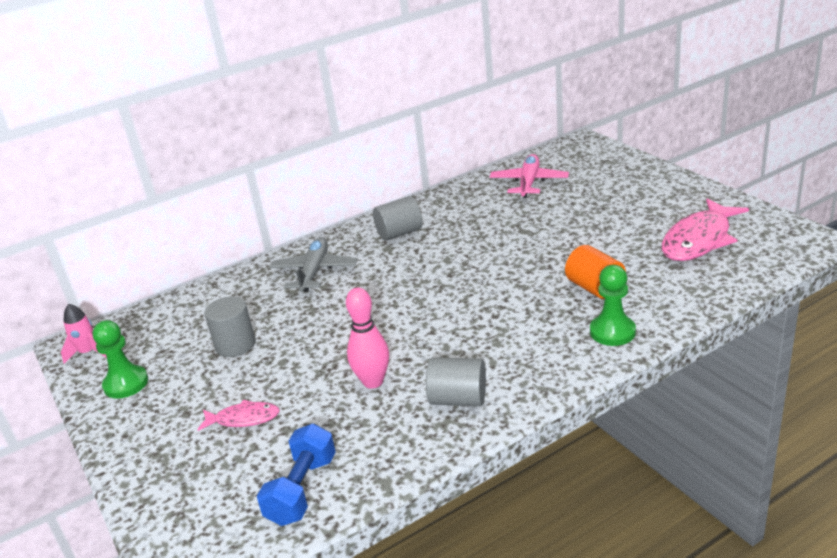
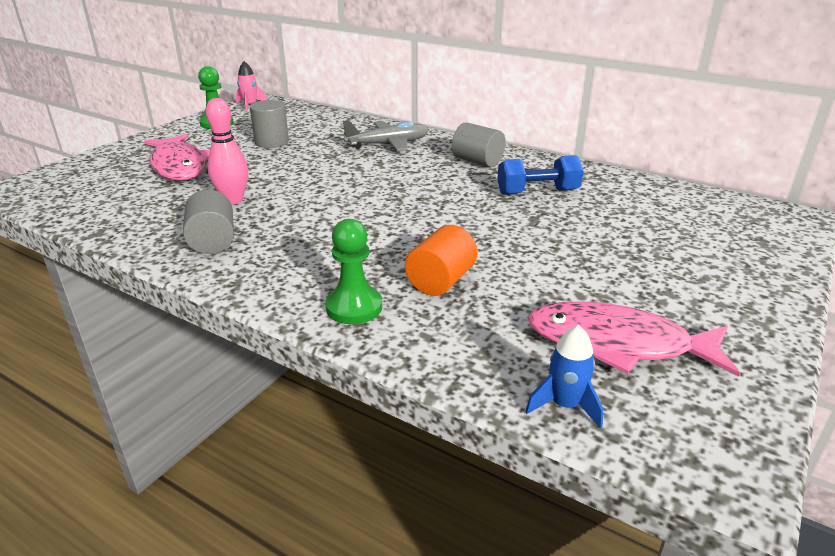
camera: 60 degrees right, 0 degrees up
pink fish [197,400,280,431] -> pink fish [144,134,210,181], size x1.89
blue dumbbell [257,423,336,526] -> blue dumbbell moved to [497,155,584,195]
pink plane [490,154,569,198] -> none
none -> blue rocket [525,325,603,429]

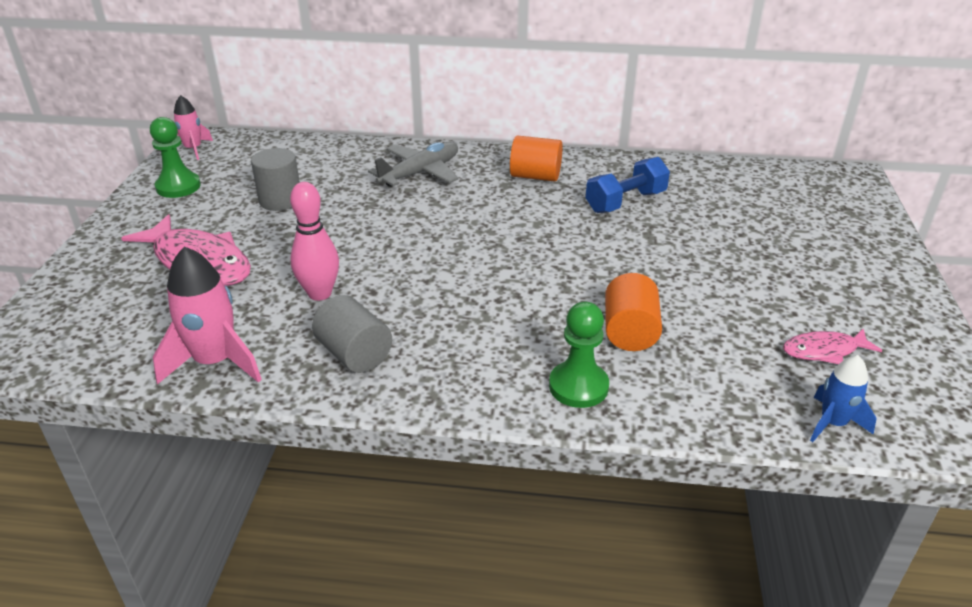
camera: 25 degrees left, 5 degrees up
grey cylinder [452,122,506,168] -> orange cylinder [510,135,563,182]
pink fish [527,302,740,376] -> pink fish [783,329,882,364], size x0.53
none -> pink rocket [153,246,262,384]

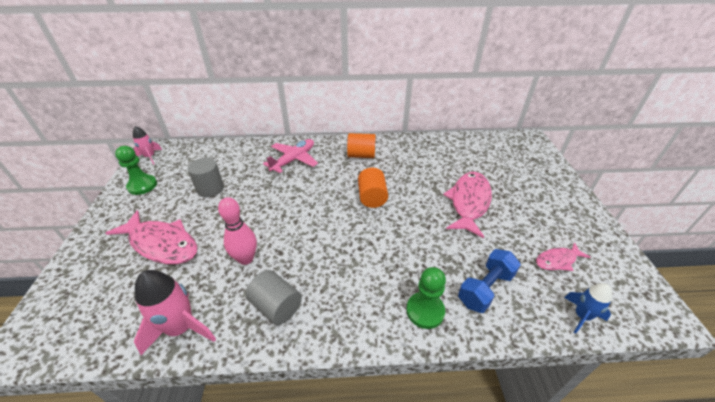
camera: 10 degrees left, 5 degrees up
grey plane [368,142,458,187] -> pink plane [263,139,318,173]
blue dumbbell [586,157,670,213] -> blue dumbbell moved to [458,249,521,313]
orange cylinder [605,273,662,351] -> orange cylinder moved to [358,168,388,208]
none -> pink fish [443,172,492,238]

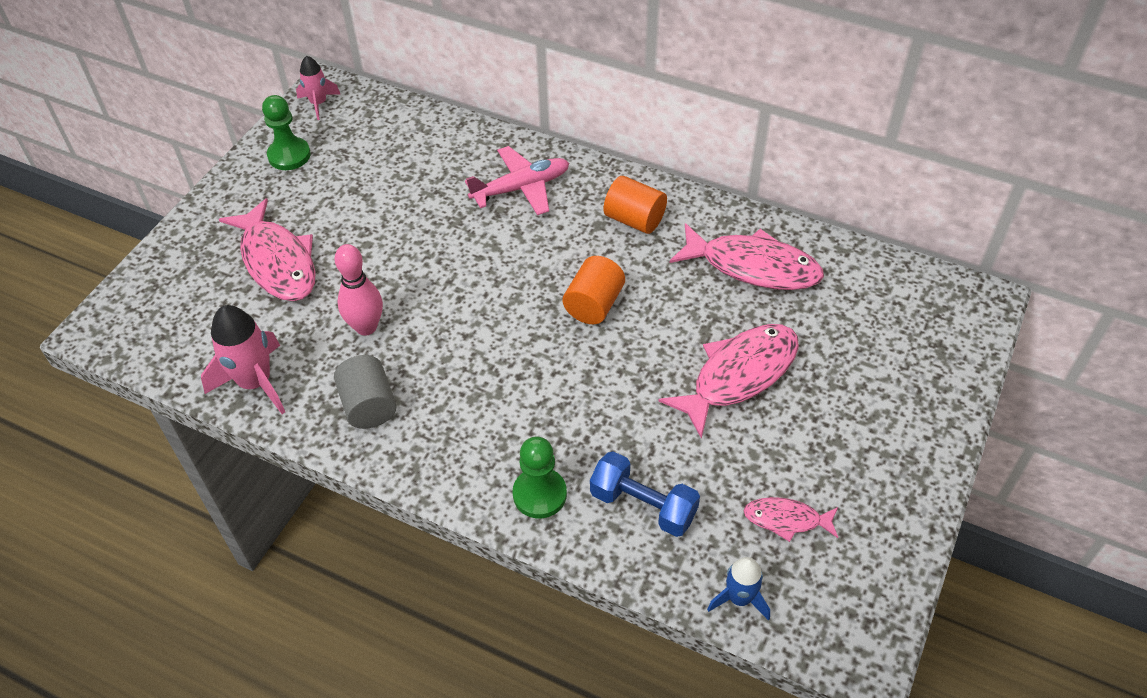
camera: 30 degrees right, 10 degrees up
grey cylinder [188,158,224,197] -> none
blue dumbbell [458,249,521,313] -> blue dumbbell turned 45 degrees clockwise [590,451,700,537]
none -> pink fish [670,223,824,290]

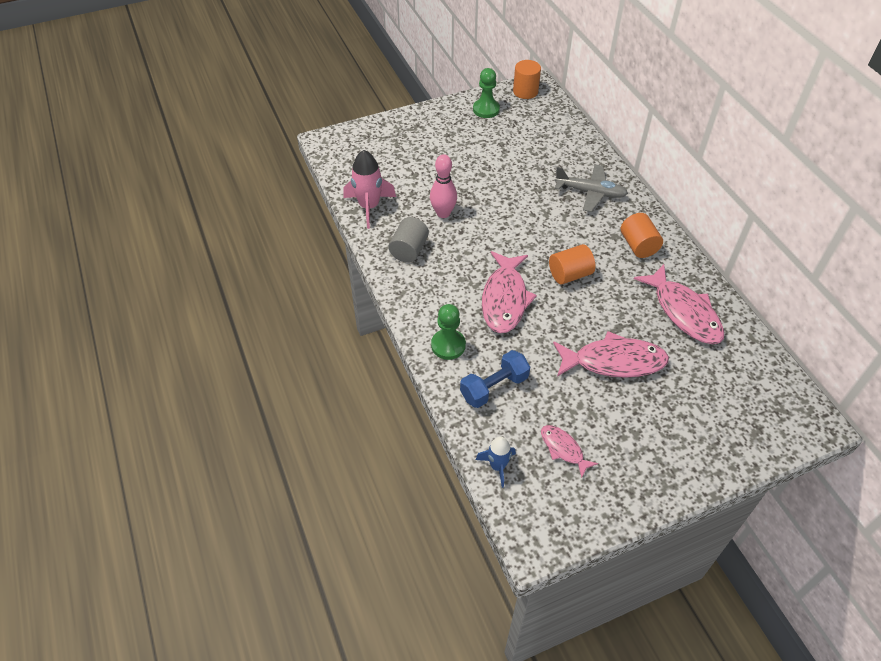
camera: 40 degrees right, 0 degrees up
pink fish [219,198,315,301] -> pink fish moved to [482,251,537,333]
pink rocket [296,56,341,120] -> orange cylinder [513,60,541,99]
pink plane [465,146,569,215] -> grey plane [554,164,628,212]
blue dumbbell [590,451,700,537] -> blue dumbbell turned 75 degrees clockwise [460,350,530,408]

